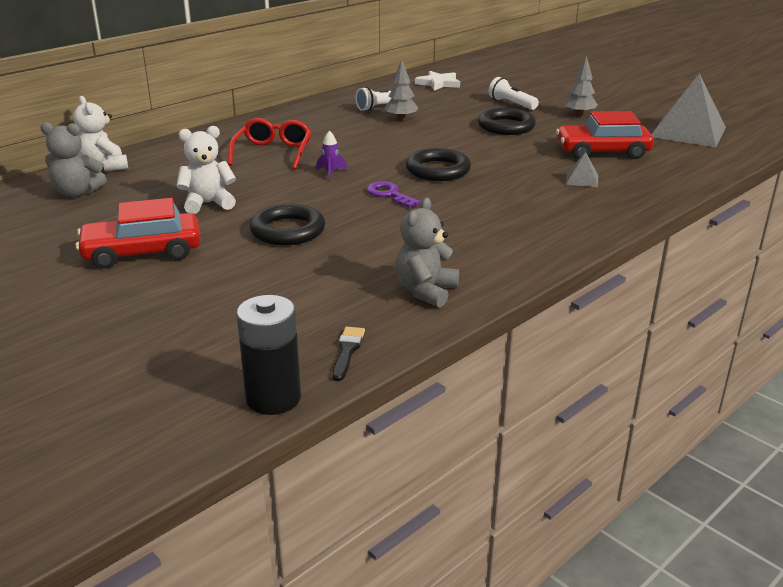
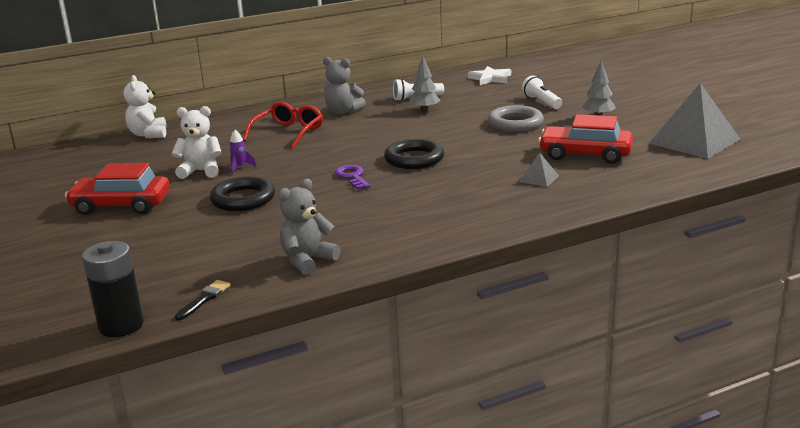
camera: 20 degrees right, 5 degrees down
grey teddy bear [40,122,107,197] -> grey teddy bear moved to [323,57,366,114]
purple rocket [316,131,347,180] -> purple rocket moved to [229,130,256,174]
black ring [478,108,536,135] -> grey ring [488,105,544,132]

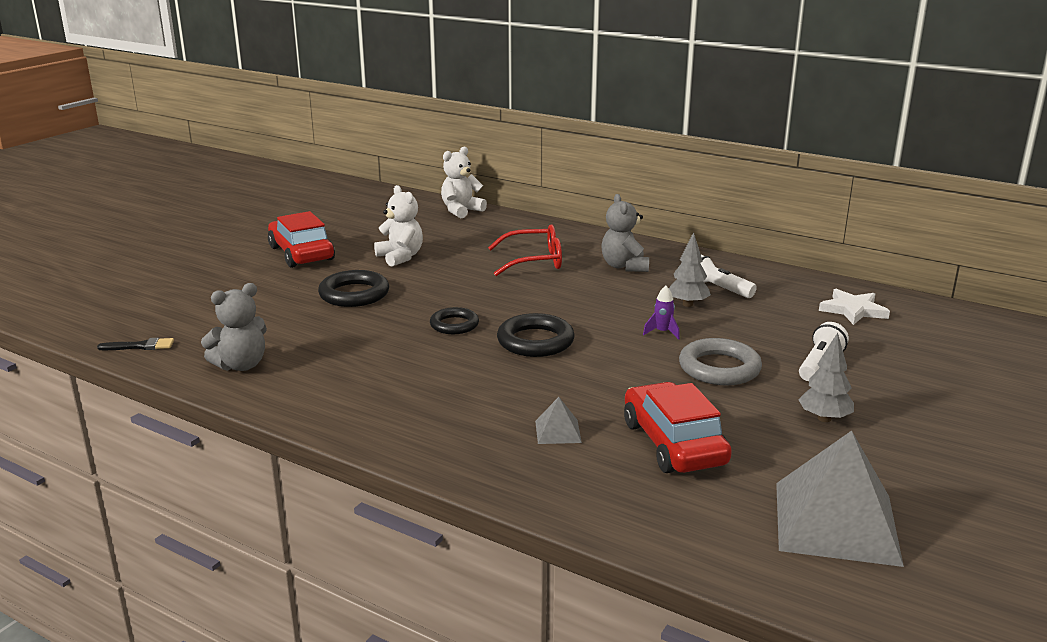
camera: 55 degrees right, 0 degrees up
black battery [82,241,144,337] -> none
purple rocket [229,130,256,174] -> purple rocket moved to [643,286,680,340]
grey teddy bear [278,179,341,275] -> grey teddy bear turned 135 degrees clockwise [201,283,267,371]
purple key [335,165,371,190] -> black ring [430,307,479,334]

